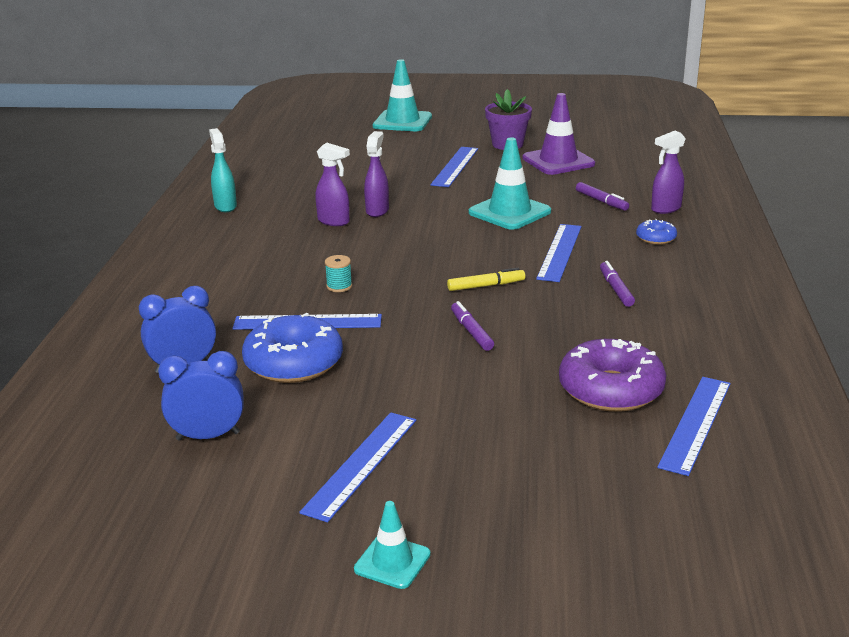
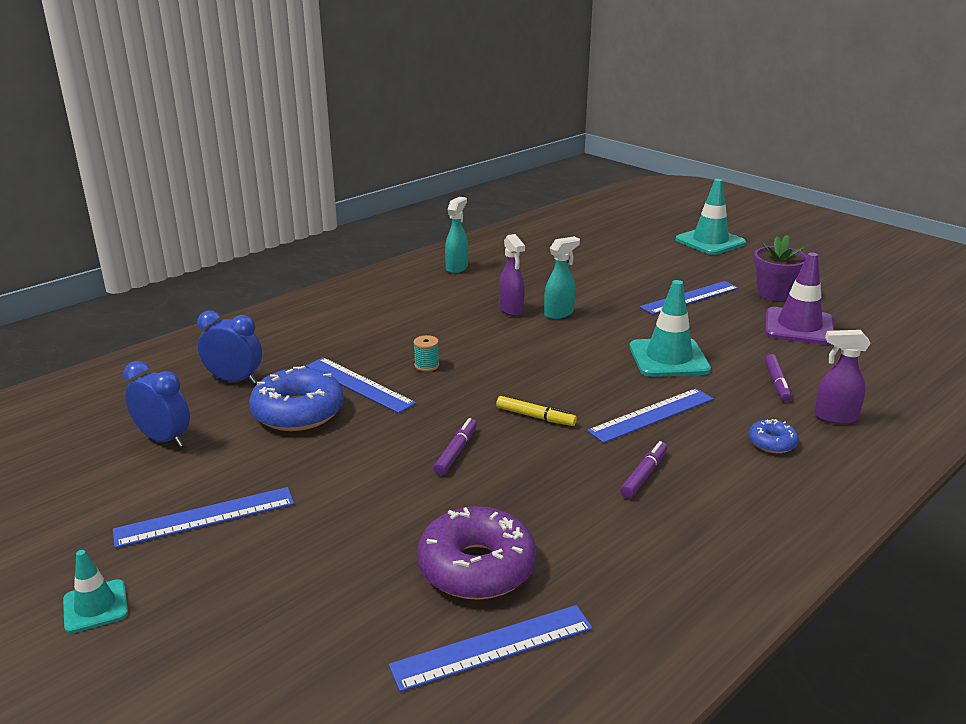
camera: 40 degrees right, 0 degrees up
purple spray bottle [364,131,389,217] -> turquoise spray bottle [544,237,580,319]

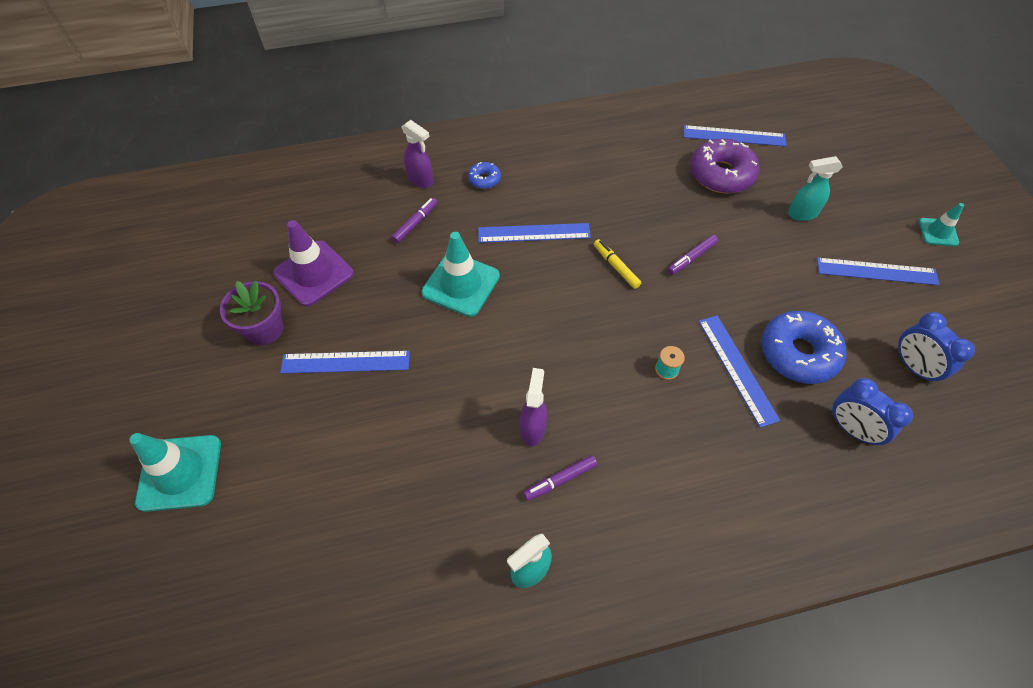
camera: 150 degrees left, 30 degrees up
turquoise spray bottle [544,237,580,319] -> turquoise spray bottle moved to [788,156,843,221]
purple marker [620,441,667,498] -> purple marker moved to [523,455,597,501]

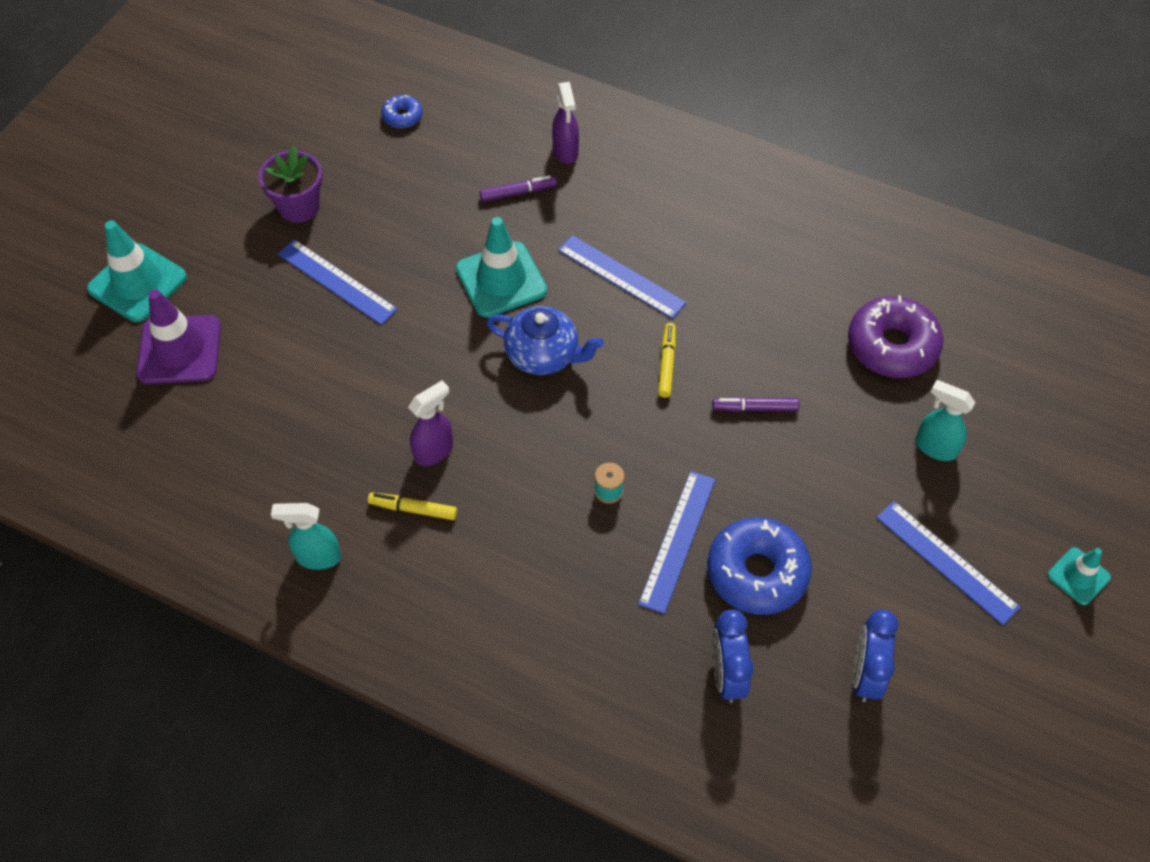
camera: 40 degrees right, 0 degrees up
purple traffic cone [273,220,354,307] -> purple traffic cone moved to [137,289,221,384]
blue donut [468,162,501,189] -> blue donut moved to [381,95,423,128]
purple marker [523,455,597,501] -> yellow marker [368,492,457,520]
blue ruler [684,125,786,147] -> none
none -> blue teapot [486,306,604,375]

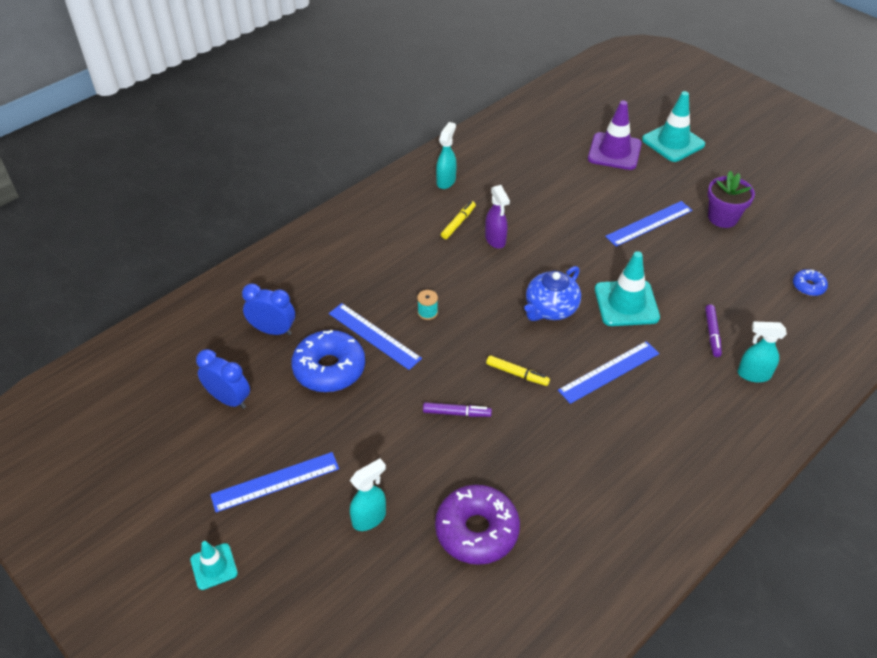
camera: 110 degrees right, 10 degrees down
purple spray bottle [552,82,579,164] -> turquoise spray bottle [738,322,787,382]
purple marker [712,397,799,412] -> purple marker turned 75 degrees clockwise [423,402,492,417]

